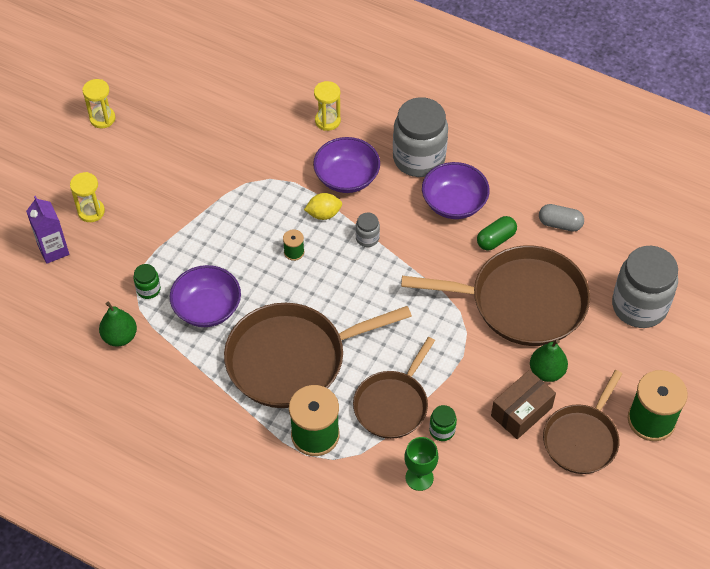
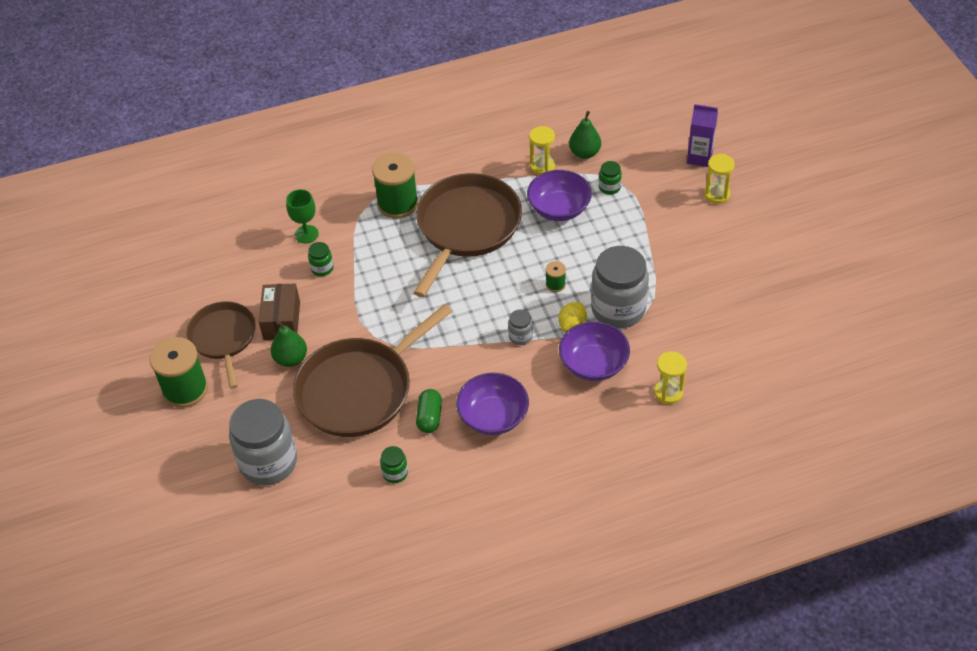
camera: 135 degrees right, 5 degrees down
yellow hourglass [82,79,116,128] -> yellow hourglass moved to [530,126,555,175]
brown pan [353,337,435,439] -> none
grey jar [393,97,448,177] -> grey jar moved to [591,246,649,328]
grey capsule [539,204,584,232] -> green jar [380,446,408,483]

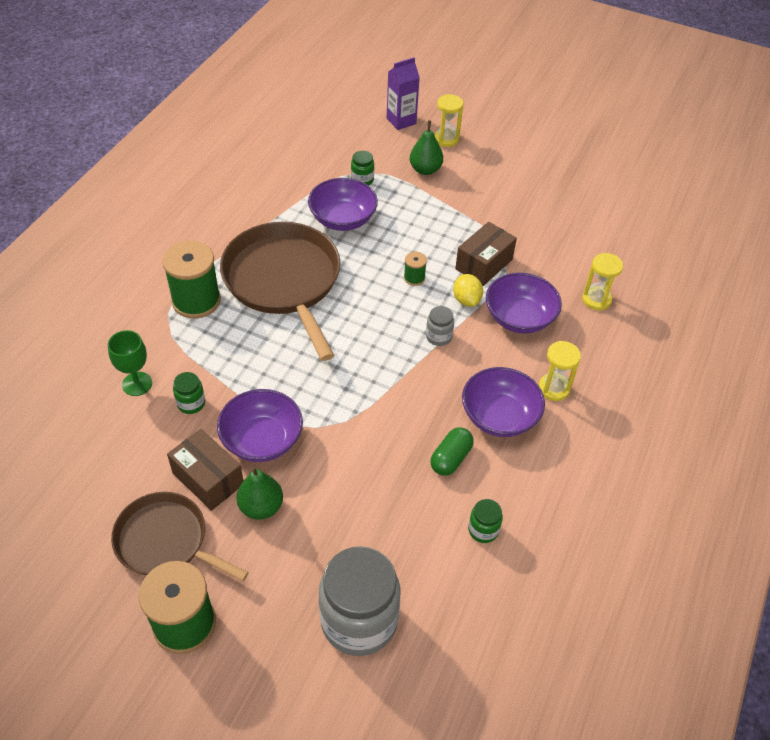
camera: 50 degrees left, 0 degrees up
brown pan [293,304,453,437] -> none
green capsule [416,389,442,433] -> green capsule turned 75 degrees clockwise [430,427,474,475]
yellow hourglass [530,126,555,175] -> yellow hourglass moved to [539,341,581,401]
green pear [569,111,601,159] -> green pear moved to [410,120,443,175]
grey jar [591,246,649,328] -> brown box [455,222,517,286]
none -> purple bowl [217,389,303,462]

